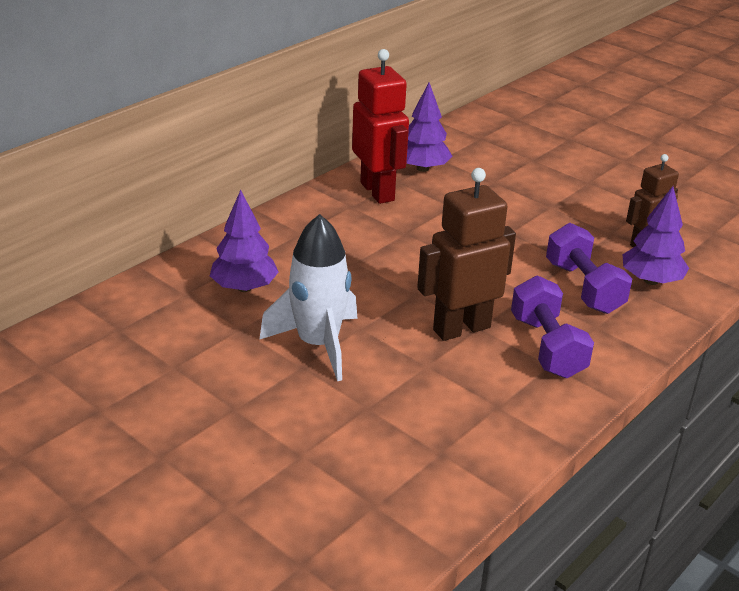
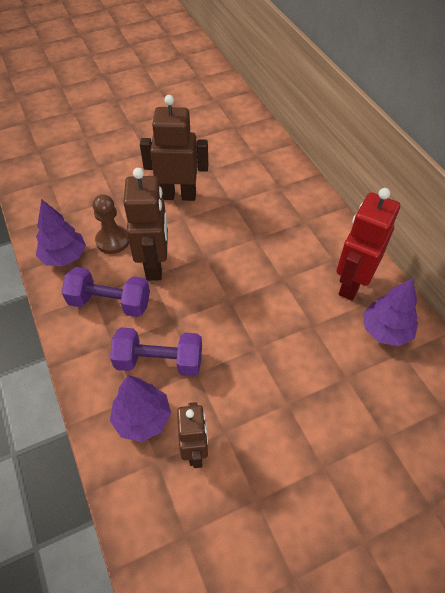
camera: 115 degrees right, 20 degrees up
purple tree [210,190,278,292] -> purple tree moved to [36,199,86,266]
white rocket [259,214,357,381] -> brown robot [140,95,208,201]
red robot [352,49,409,204] -> red robot turned 120 degrees clockwise [336,188,400,301]
none -> brown pawn [93,194,129,254]

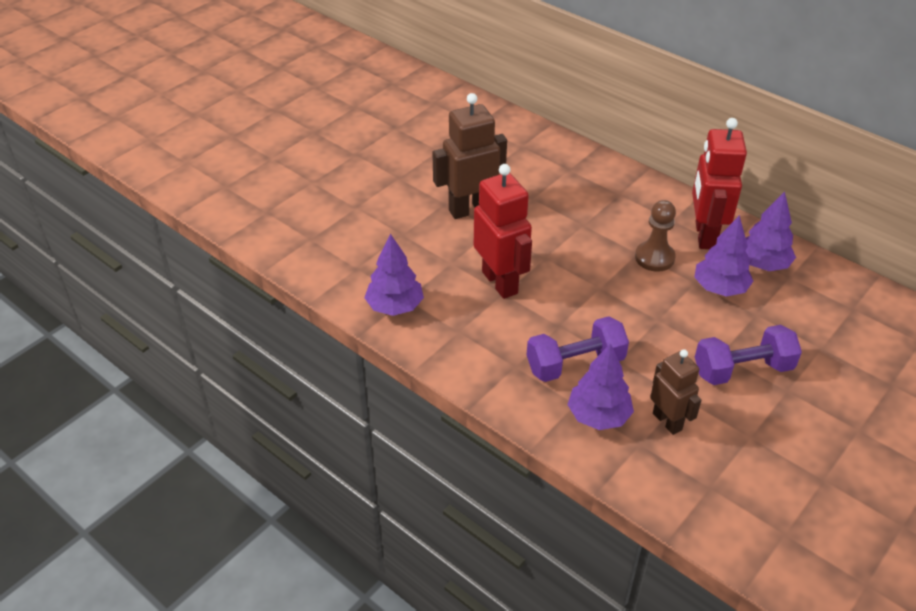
camera: 25 degrees left, 10 degrees down
purple dumbbell [62,267,150,317] -> purple dumbbell moved to [695,325,802,385]
brown pawn [93,194,129,254] -> brown pawn moved to [635,200,676,272]
brown robot [123,168,168,281] -> red robot [474,164,532,299]
none -> purple tree [694,215,753,297]

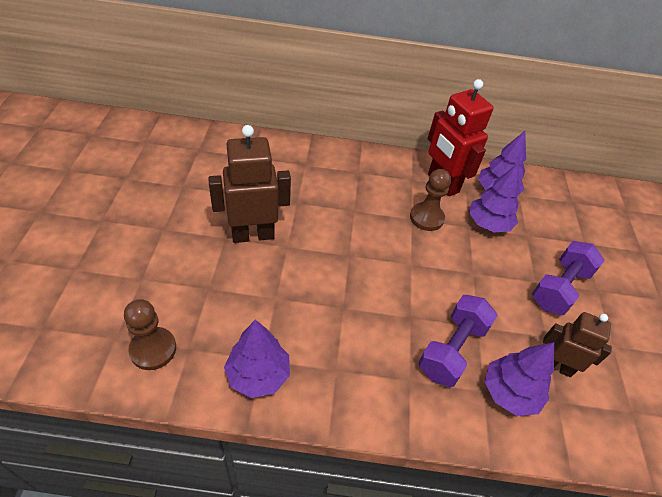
camera: 40 degrees left, 5 degrees up
brown robot [432,93,507,219] -> brown robot turned 45 degrees clockwise [208,125,291,243]
red robot [474,164,532,299] -> none
none -> brown pawn [124,299,176,370]

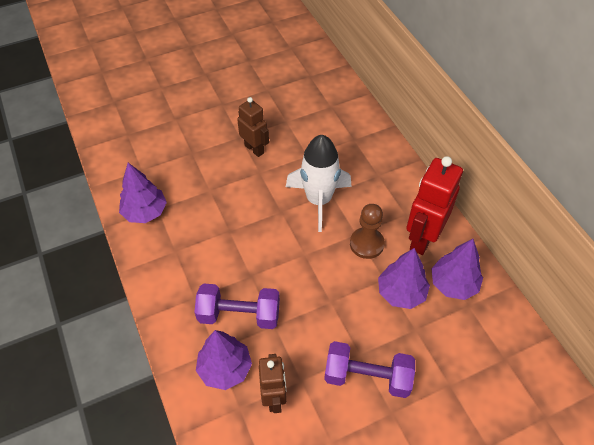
camera: 65 degrees right, 5 degrees up
brown pawn [124,299,176,370] -> none
brown robot [208,125,291,243] -> brown robot [237,97,269,157], size x0.63
none -> white rocket [286,135,351,232]

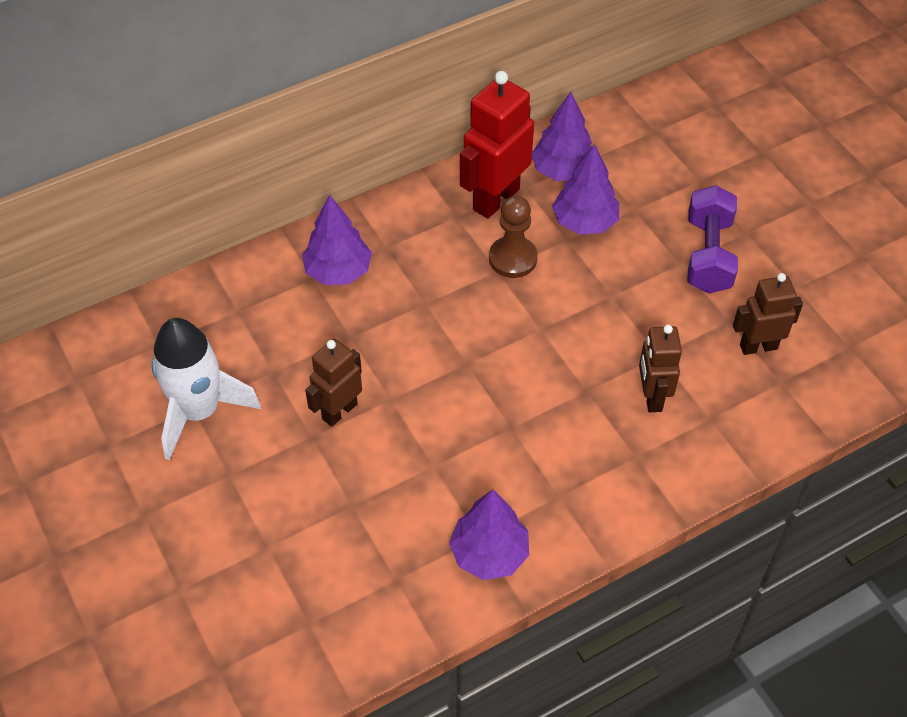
camera: 95 degrees left, 0 degrees up
purple dumbbell [194,284,280,329] -> brown robot [639,325,682,412]
purple tree [196,330,252,390] -> purple tree moved to [302,195,372,285]
white rocket [286,135,351,232] -> white rocket moved to [152,318,261,460]
red robot [406,156,463,255] -> red robot turned 105 degrees clockwise [460,71,534,219]

